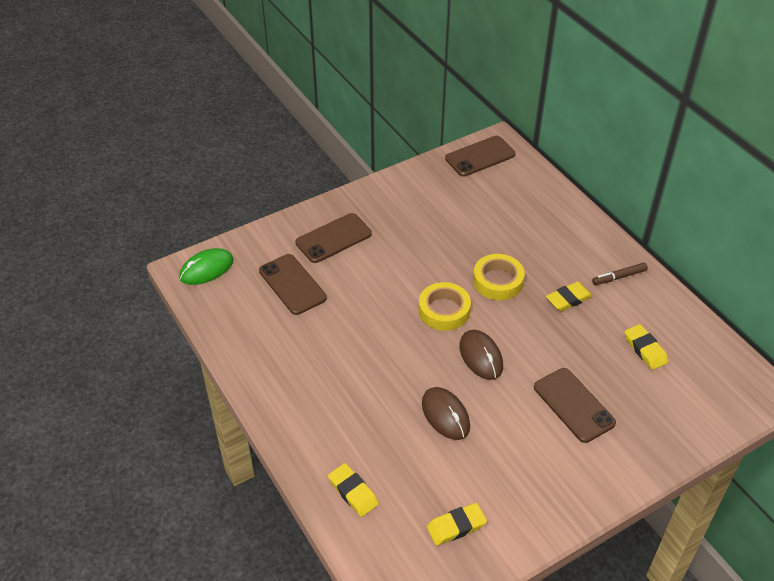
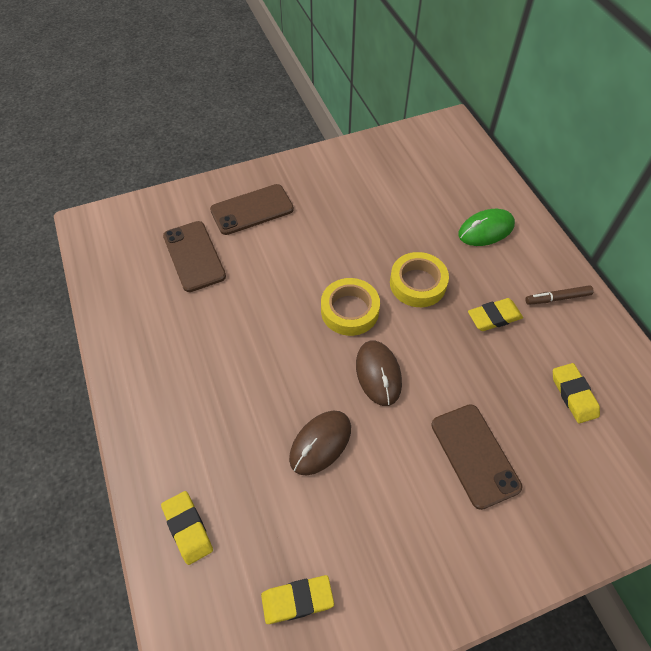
camera: 10 degrees right, 10 degrees up
green mouse [179,248,233,285] -> green mouse moved to [458,209,515,246]
brown mouse [422,387,470,440] -> brown mouse turned 60 degrees clockwise [289,411,351,475]
brown phone [445,136,516,177] -> none

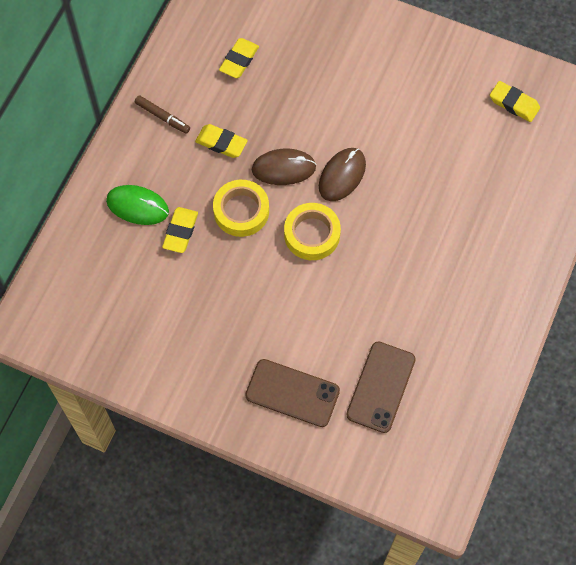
camera: 135 degrees left, 10 degrees up
yellow eraser [161,491,213,565] -> yellow eraser moved to [162,207,198,253]
brown mouse [289,411,351,475] -> brown mouse moved to [252,149,316,185]
brown phone [431,404,522,510] -> none

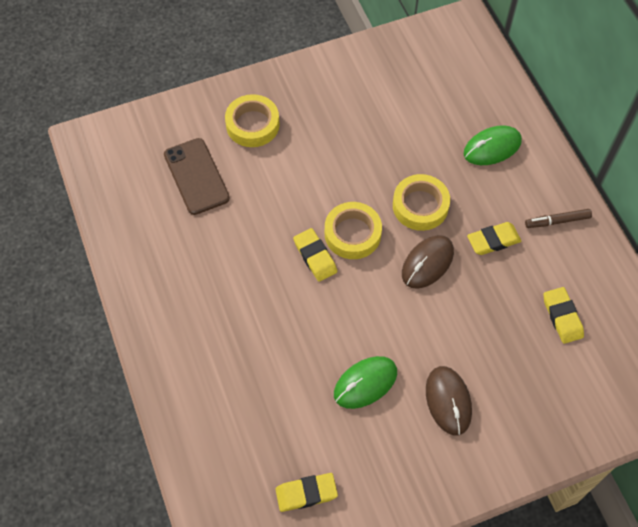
camera: 135 degrees right, 5 degrees down
yellow eraser [162,207,198,253] -> yellow eraser moved to [293,228,337,282]
brown phone [245,359,340,427] -> yellow tape [225,94,280,147]
brown mouse [319,148,366,201] -> brown mouse moved to [426,366,472,435]
none -> green mouse [334,356,397,409]

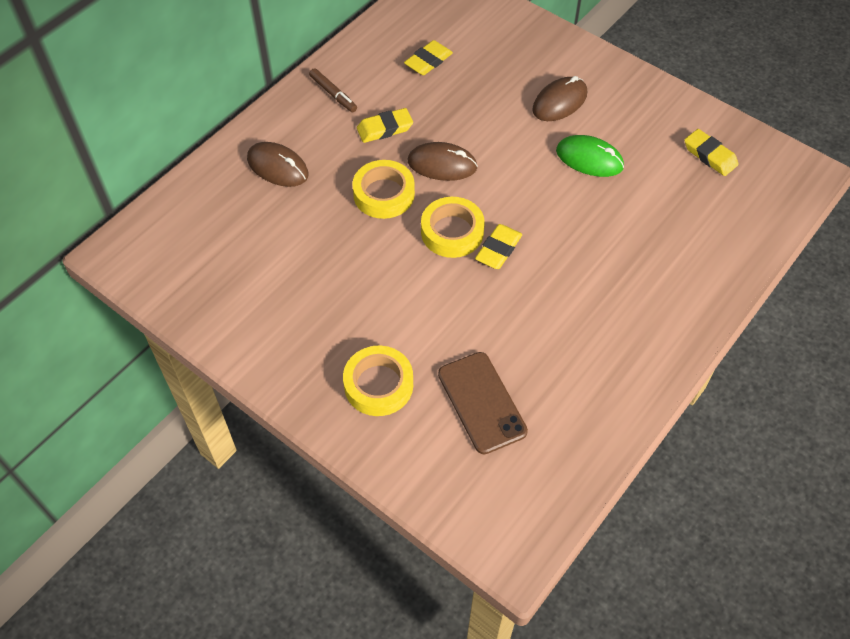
camera: 120 degrees left, 5 degrees down
brown phone [164,138,230,215] -> brown phone turned 60 degrees counterclockwise [438,352,528,454]
green mouse [463,126,522,165] -> brown mouse [247,142,309,187]
yellow eraser [467,222,521,255] -> yellow eraser turned 60 degrees counterclockwise [357,108,413,143]

